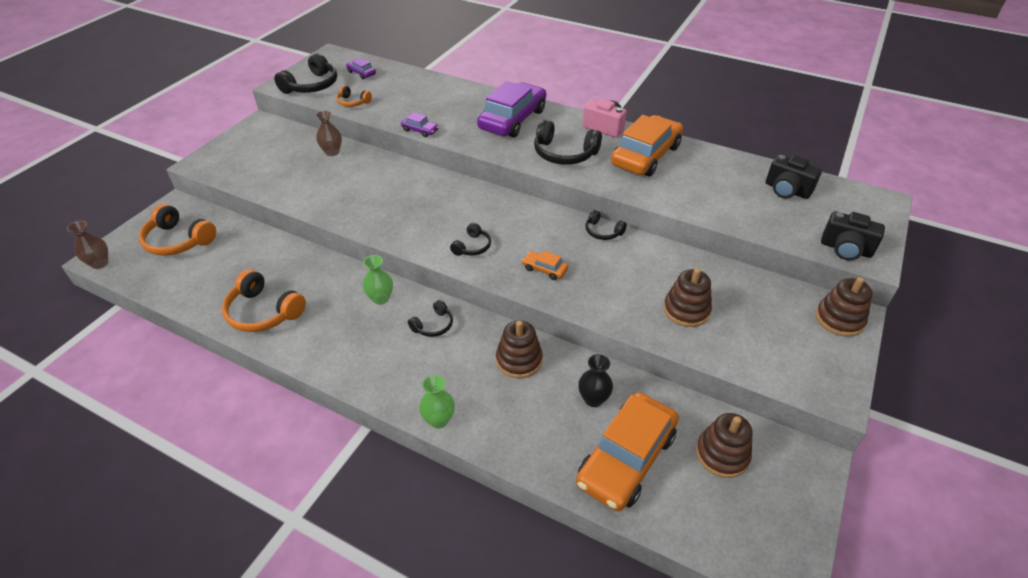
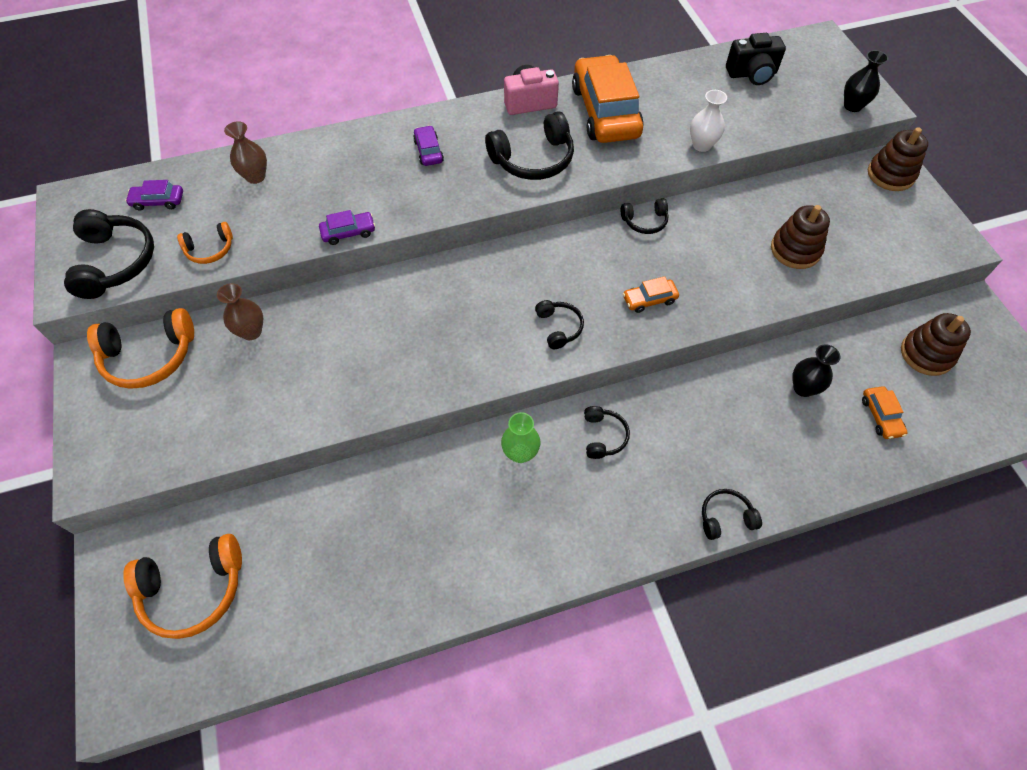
camera: 45 degrees left, 15 degrees up
brown vase [67,221,108,269] -> brown vase moved to [224,121,267,184]
orange headphones [222,269,306,332] -> orange headphones moved to [87,308,194,389]
green vase [419,375,455,428] -> black headphones [702,489,762,540]
purple car [477,81,546,138] -> purple car [413,125,444,166], size x0.43
brown stacking toy [496,320,543,378] -> none
orange car [576,392,679,511] -> orange car [862,386,908,439], size x0.43
black camera [821,211,885,260] -> black vase [844,50,888,112]
none -> white vase [690,90,727,152]

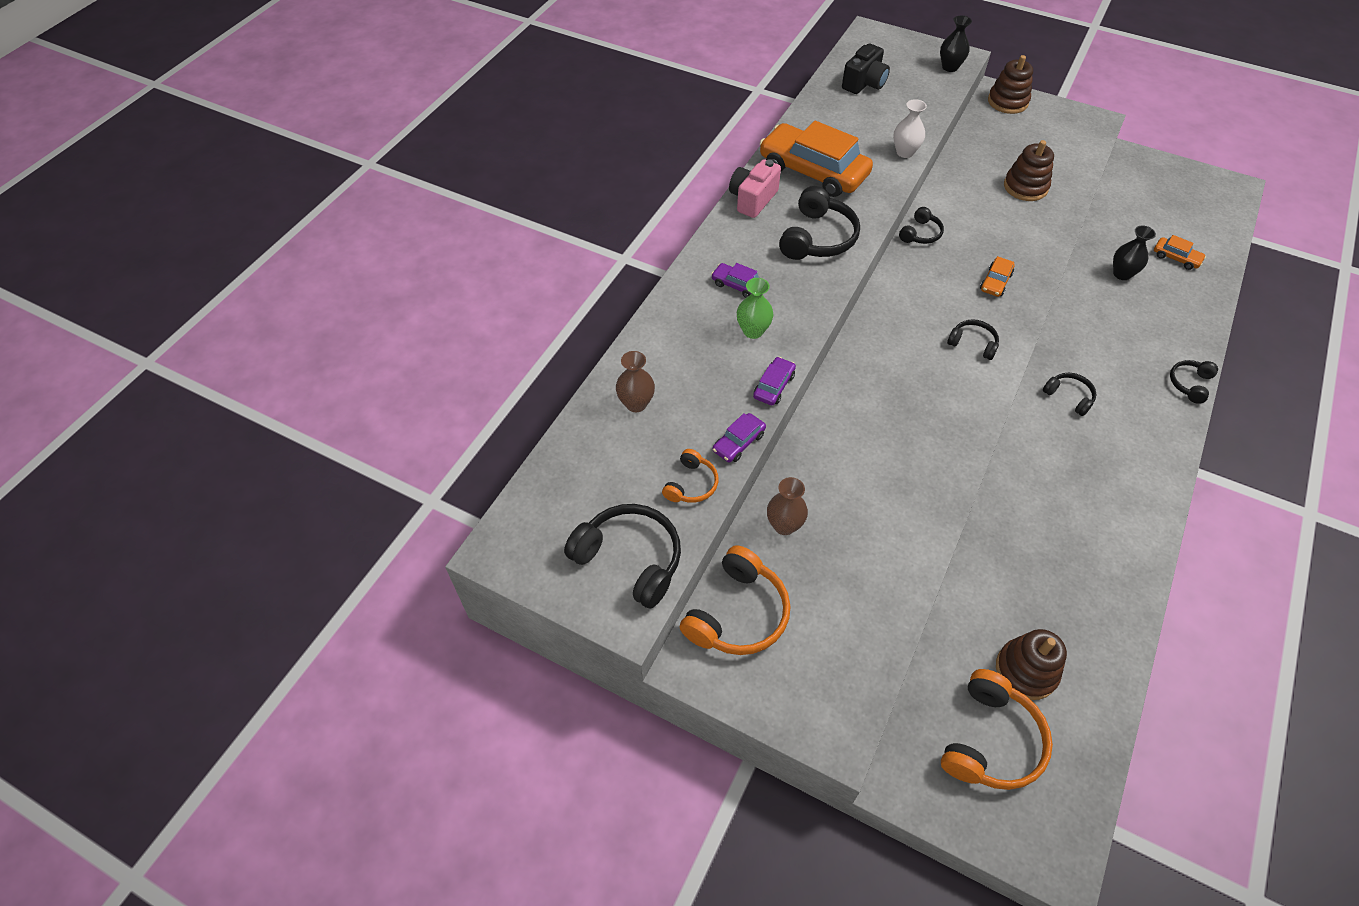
camera: 45 degrees left, 5 degrees down
purple car [125,180,183,211] -> purple car moved to [713,413,766,462]
green vase [501,412,541,463] -> green vase moved to [737,278,773,339]
brown stacking toy [901,313,971,376] -> brown stacking toy moved to [996,629,1067,700]

